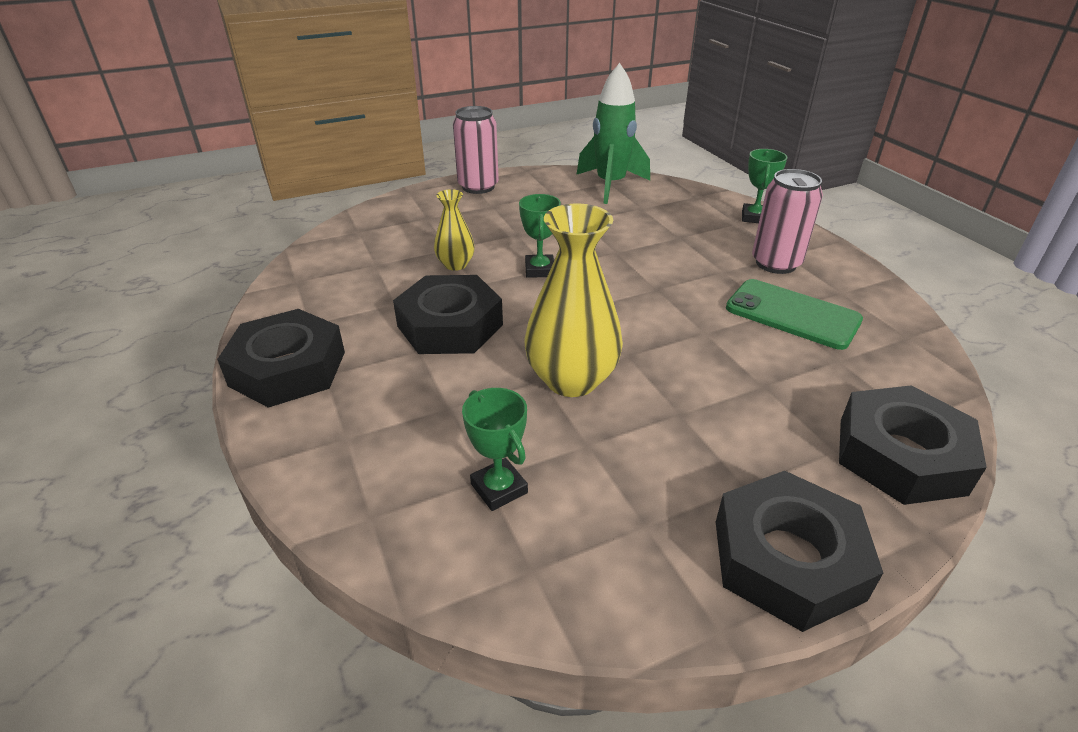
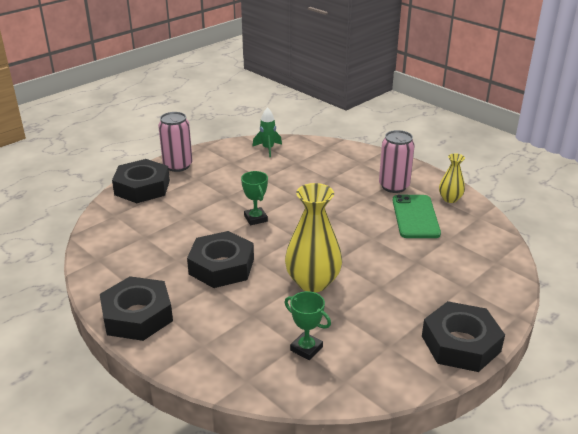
camera: 20 degrees left, 5 degrees down
yellow vase [434,189,475,271] -> yellow vase moved to [439,153,465,203]
green rocket [576,63,650,204] -> green rocket [252,107,282,157], size x0.57
green phone [726,279,863,350] -> green phone turned 75 degrees clockwise [393,194,441,238]
green trophy [742,149,787,223] -> none
black nut [839,385,987,505] -> black nut moved to [112,159,170,203]

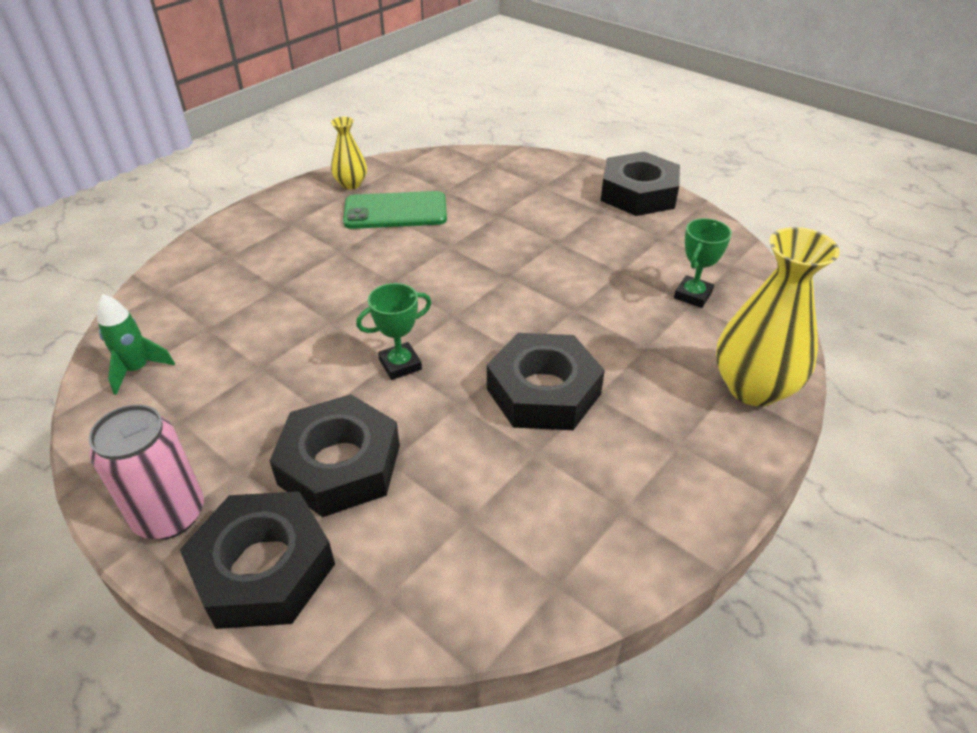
camera: 95 degrees left, 10 degrees up
black nut [100,276,173,341] -> black nut moved to [270,394,400,517]
yellow vase [285,183,342,292] -> yellow vase moved to [716,227,840,406]
pink can [379,130,415,193] -> none

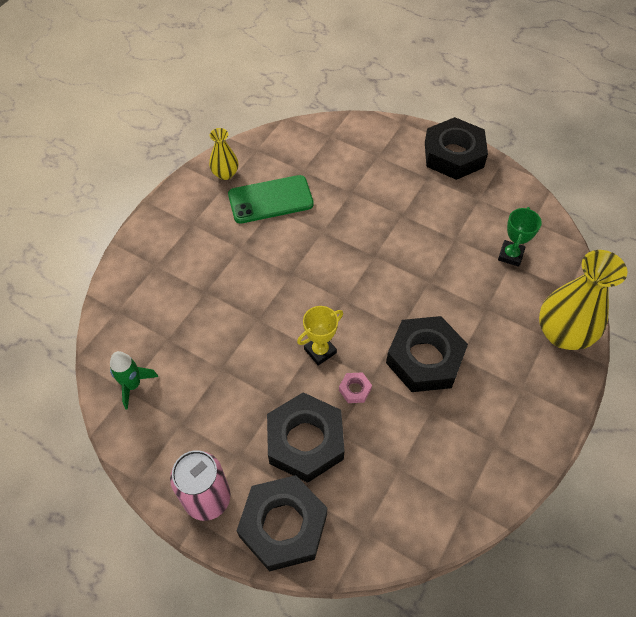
camera: 10 degrees left, 15 degrees up
green trophy [356,283,432,380] -> yellow trophy [297,306,343,366]
none -> pink nut [339,372,372,403]

